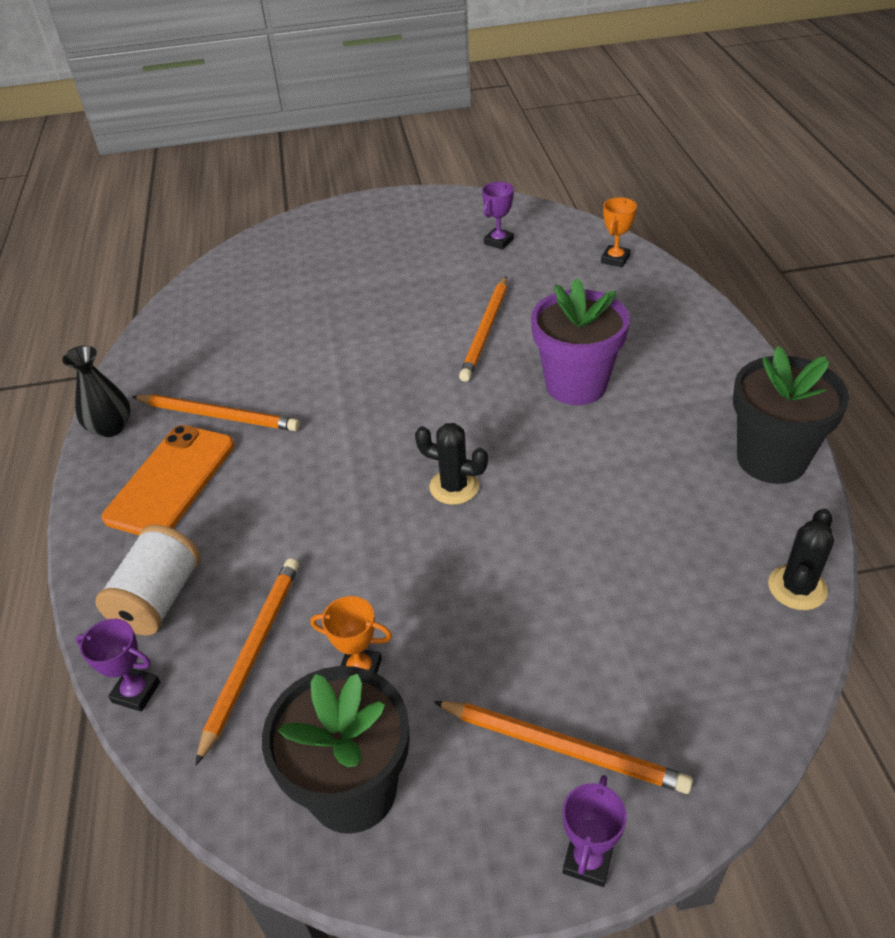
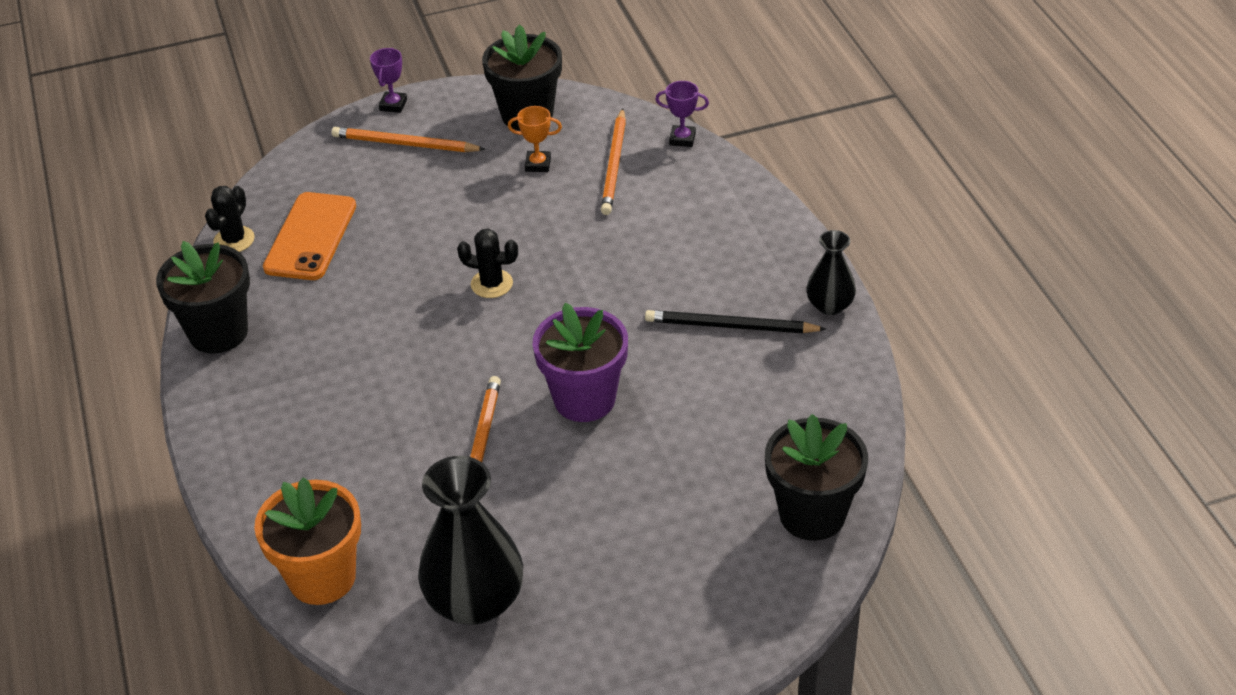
camera: 170 degrees right, 0 degrees up
white spool [95,525,200,635] -> none
orange phone [102,425,234,535] -> orange phone moved to [263,192,356,280]
orange pencil [132,394,300,431] -> black pencil [645,310,827,333]
purple trophy [482,182,514,250] -> black vase [418,456,523,625]
purple flower pot [531,278,630,405] -> purple flower pot moved to [533,303,628,422]
orange trophy [601,197,637,267] -> orange flower pot [254,477,361,605]
none -> black flower pot [765,414,868,541]

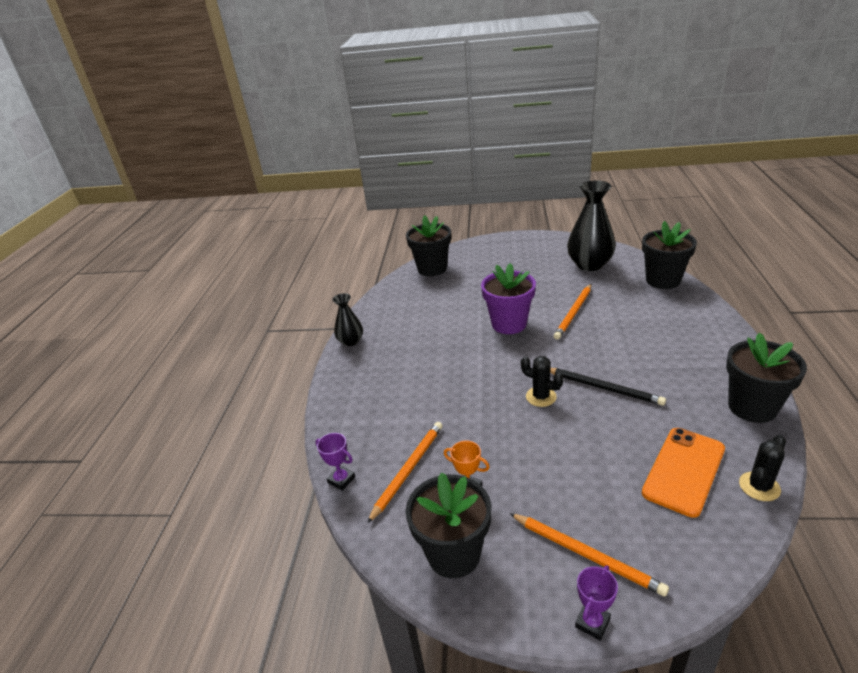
camera: 155 degrees left, 10 degrees down
orange flower pot [254,477,361,605] -> black flower pot [642,221,697,289]
black pencil [645,310,827,333] -> black pencil moved to [550,368,666,406]

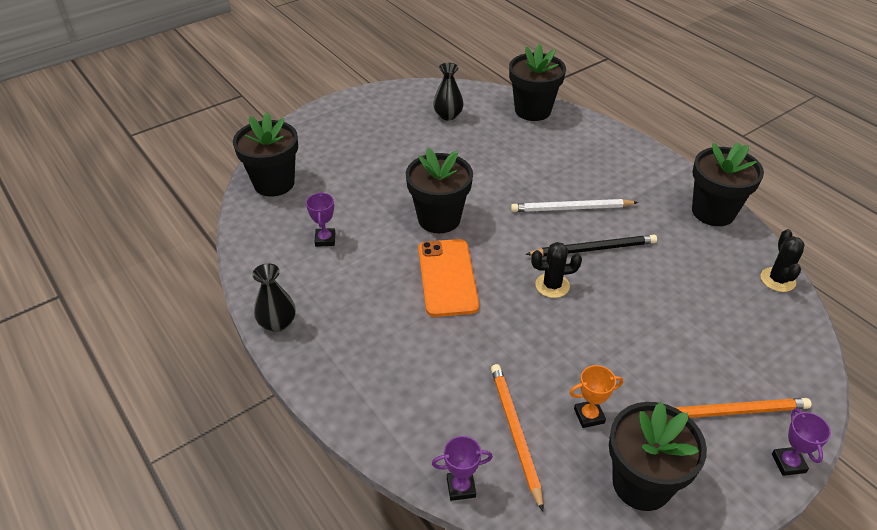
camera: 45 degrees left, 10 degrees up
purple flower pot [481,263,536,334] -> black flower pot [406,148,473,233]
orange pencil [554,284,591,340] -> none
black vase [567,180,616,271] -> black vase [433,63,464,120], size x0.55
orange phone [642,428,725,518] -> orange phone moved to [418,239,479,317]
none -> purple trophy [306,192,335,247]
none -> white pencil [511,199,638,212]

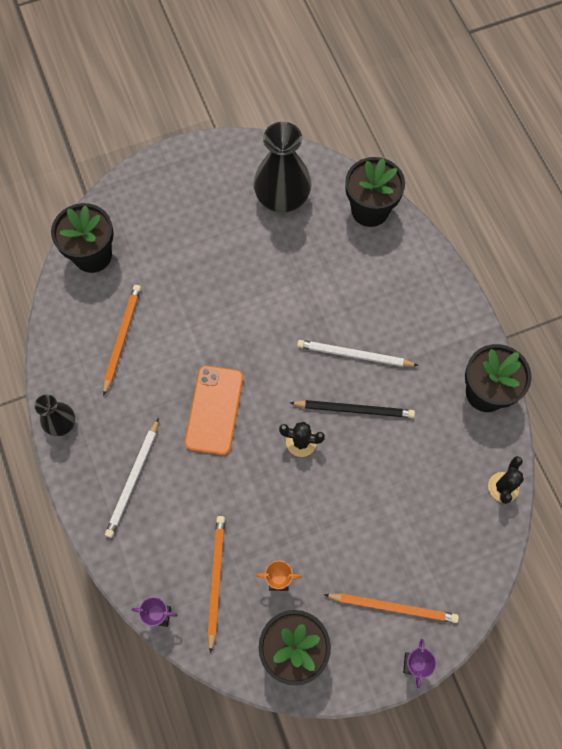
camera: 15 degrees right, 25 degrees up
purple trophy [306,192,335,247] -> orange pencil [103,285,141,396]
black flower pot [406,148,473,233] -> none
black vase [433,63,464,120] -> black vase [254,122,312,213], size x1.82
none -> white pencil [105,418,159,538]

